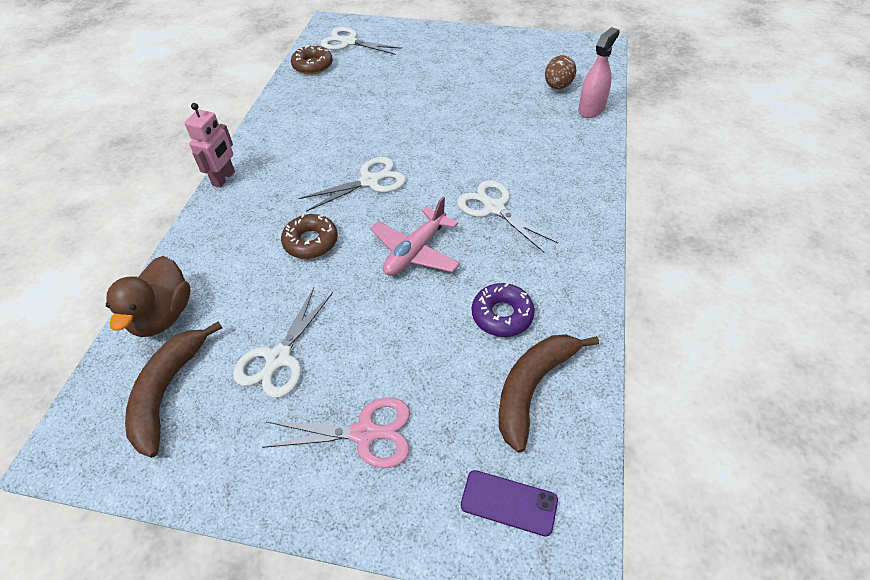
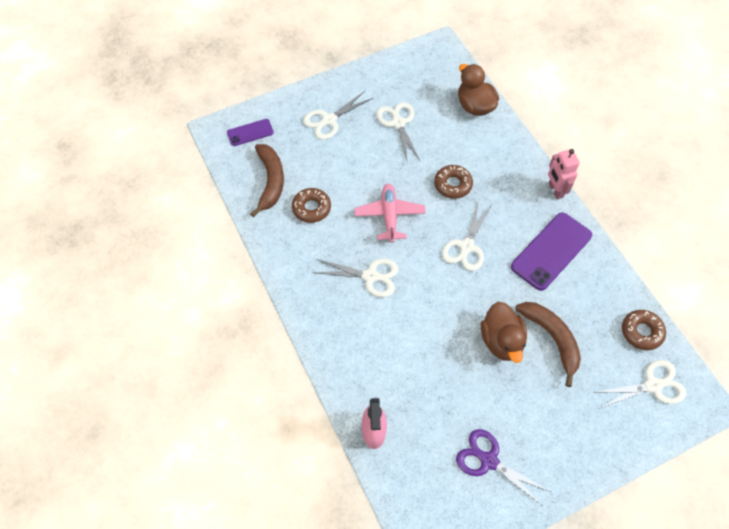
camera: 140 degrees right, 10 degrees up
brown banana [125,321,222,458] -> brown banana moved to [516,302,581,387]
pink scissors [262,398,410,468] -> white scissors [303,91,373,140]
purple donut [472,283,535,337] -> brown donut [292,188,331,223]
brown egg [545,55,576,89] -> none
none -> purple scissors [456,429,551,507]
none -> brown duck [481,302,527,363]
none -> purple phone [511,213,592,291]

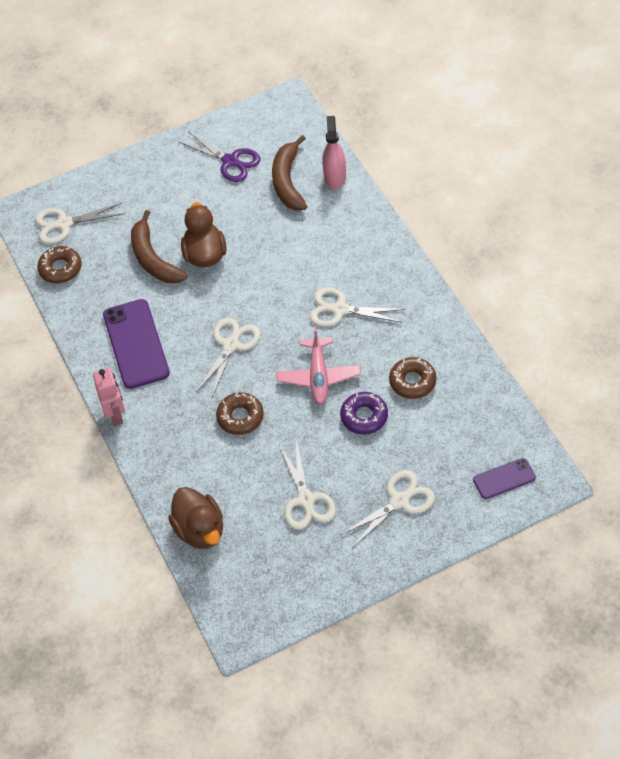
camera: 175 degrees left, 5 degrees down
brown banana [250,144,284,217] -> brown banana moved to [272,135,307,210]
purple phone [511,213,592,291] -> purple phone turned 60 degrees counterclockwise [103,299,170,389]
none -> purple donut [340,392,388,434]

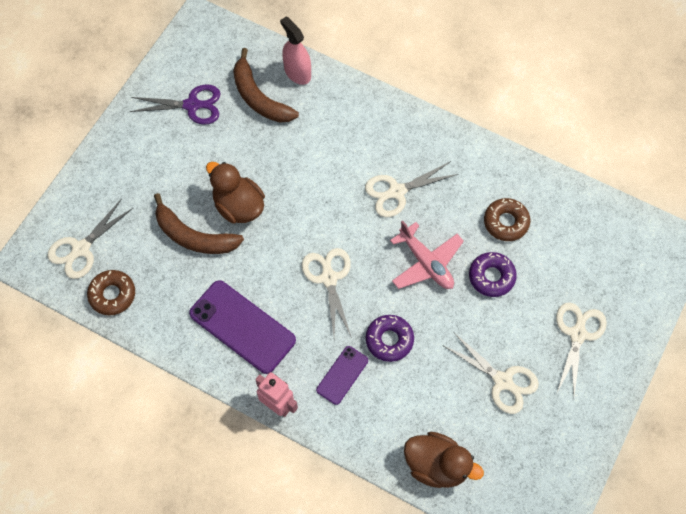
camera: 40 degrees left, 10 degrees up
brown donut [216,392,264,435] -> purple donut [366,315,414,362]
purple phone [473,458,536,499] -> purple phone moved to [316,346,368,405]

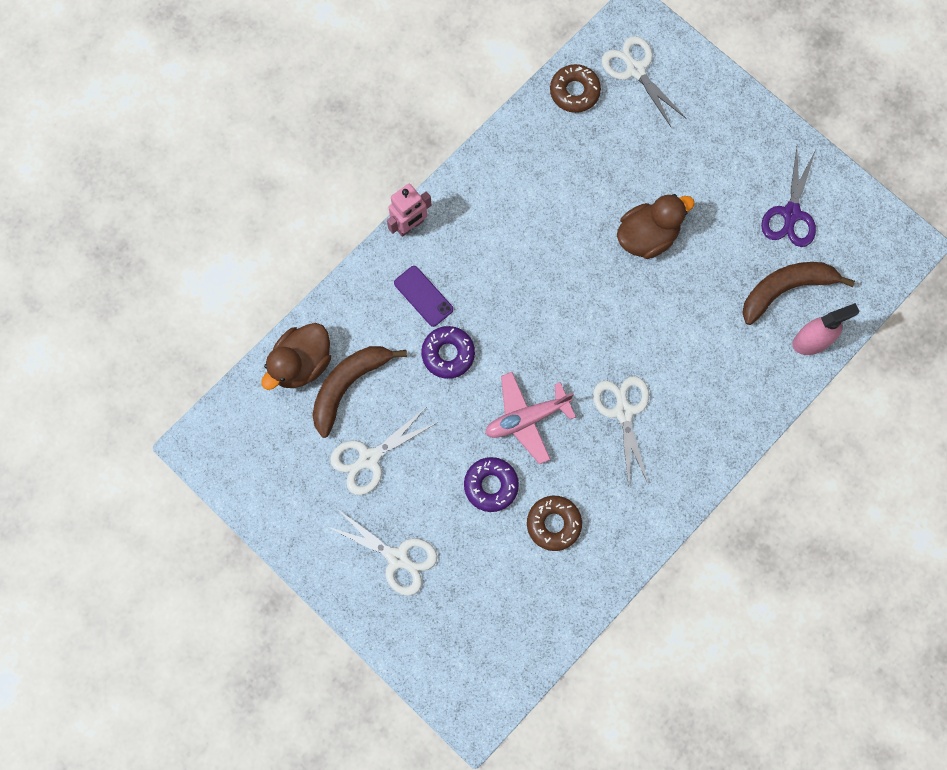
camera: 105 degrees right, 10 degrees up
brown banana [154,193,244,254] -> brown banana moved to [312,346,407,438]
purple phone [189,280,296,374] -> none
white scissors [302,248,352,338] -> none

